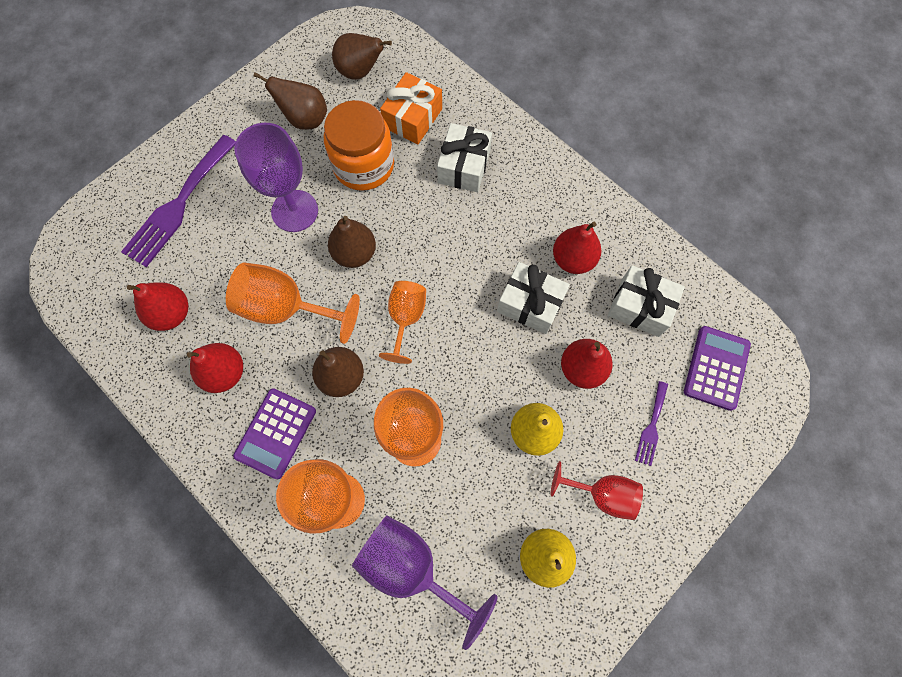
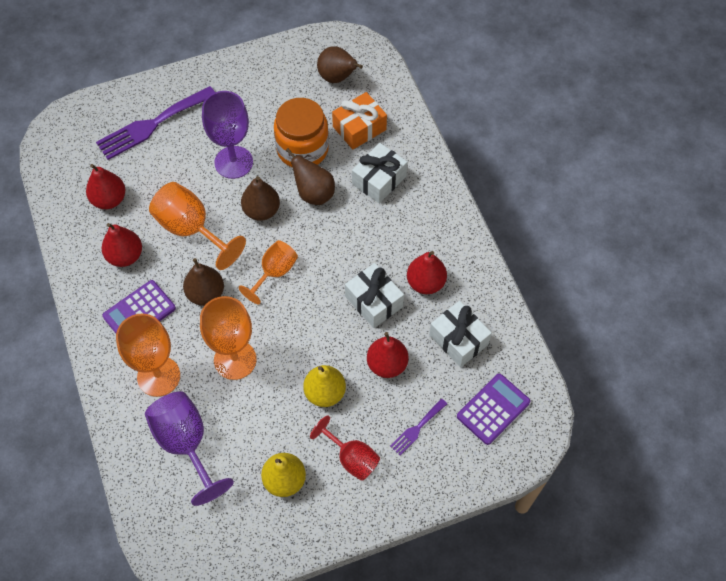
camera: 25 degrees right, 10 degrees down
brown pear [254,72,327,130] -> brown pear moved to [286,148,335,205]

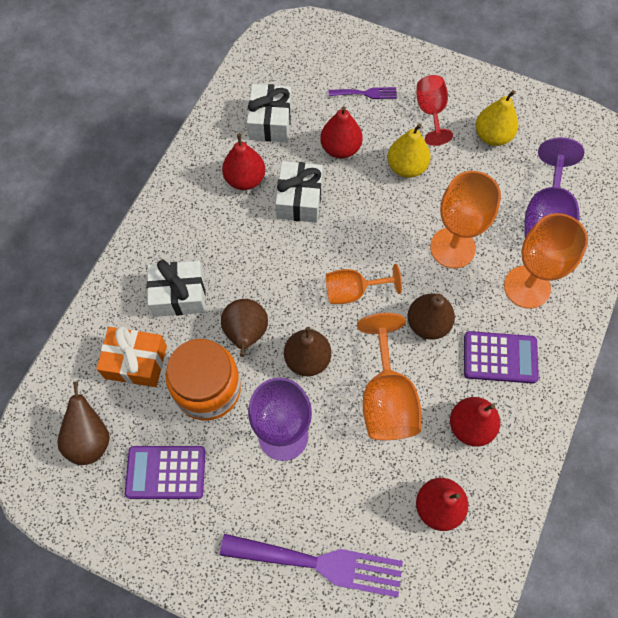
camera: 135 degrees left, 5 degrees up
purple calculator [457,374,530,445] -> purple calculator moved to [125,446,205,499]

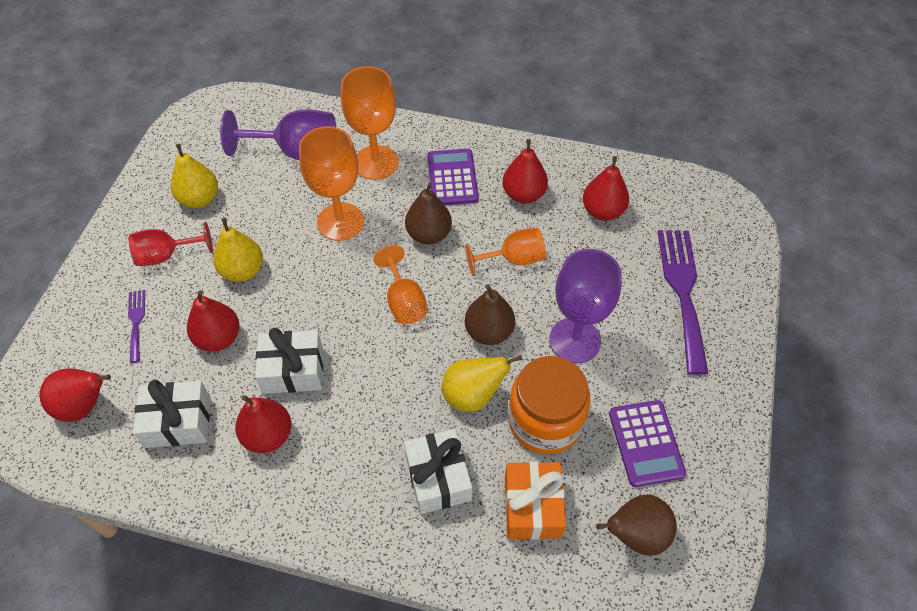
camera: 100 degrees left, 10 degrees down
brown pear [221,299,268,357] -> yellow pear [442,355,522,412]
orange goblet [357,313,421,440] -> orange goblet [465,228,546,275], size x0.65
none -> red pear [39,368,111,422]

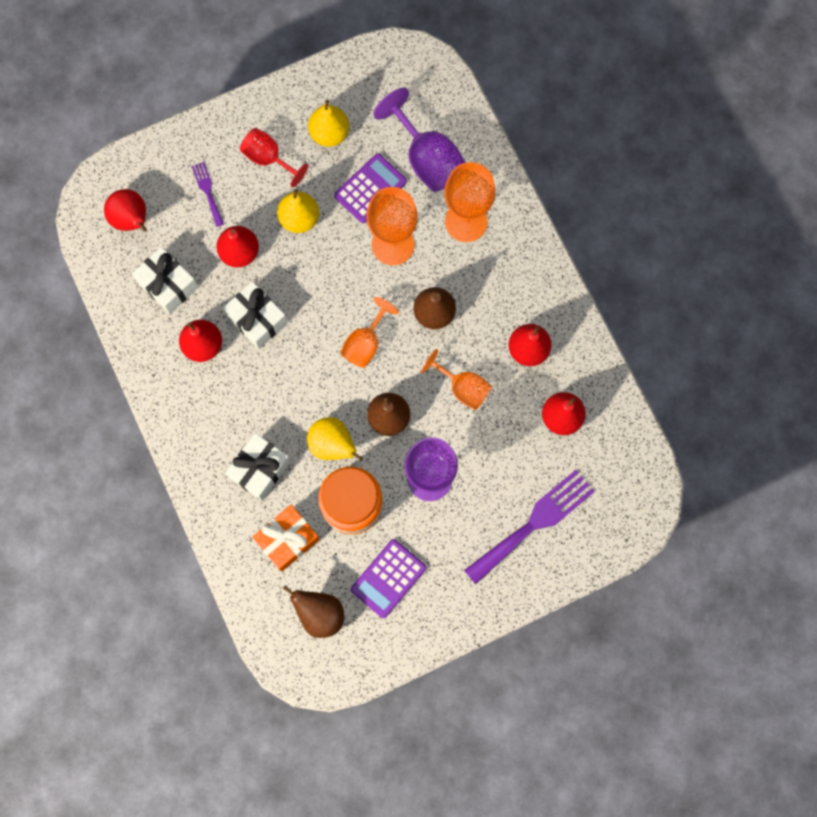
camera: 50 degrees right, 20 degrees up
purple fork [128,290,145,363] -> purple fork turned 60 degrees counterclockwise [191,162,224,227]
purple calculator [427,149,478,205] -> purple calculator moved to [334,154,407,223]

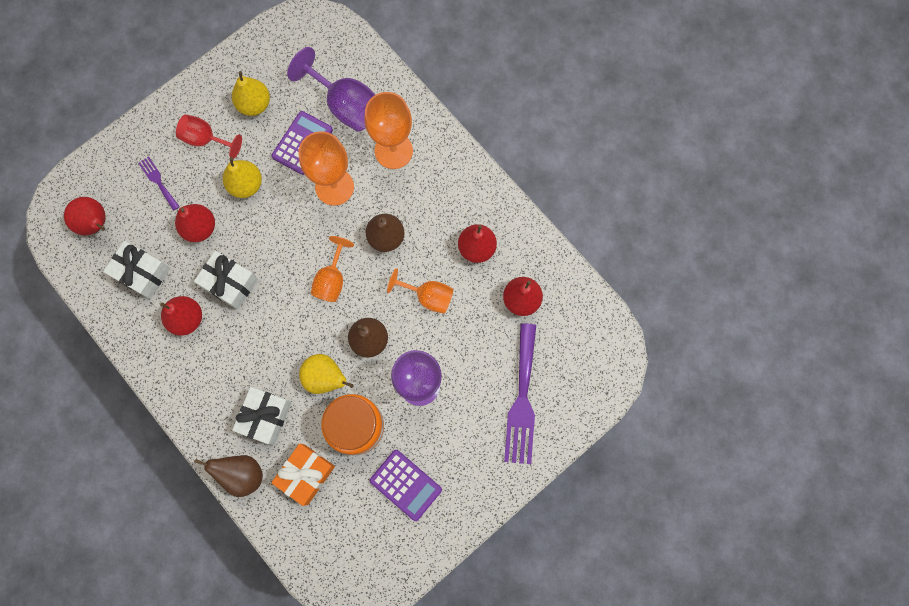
camera: 15 degrees left, 0 degrees up
brown pear [283,586,344,638] -> brown pear moved to [194,455,263,497]
purple calculator [351,539,426,618] -> purple calculator turned 75 degrees counterclockwise [370,450,442,521]
purple fork [464,470,595,584] -> purple fork turned 150 degrees clockwise [504,323,536,464]

